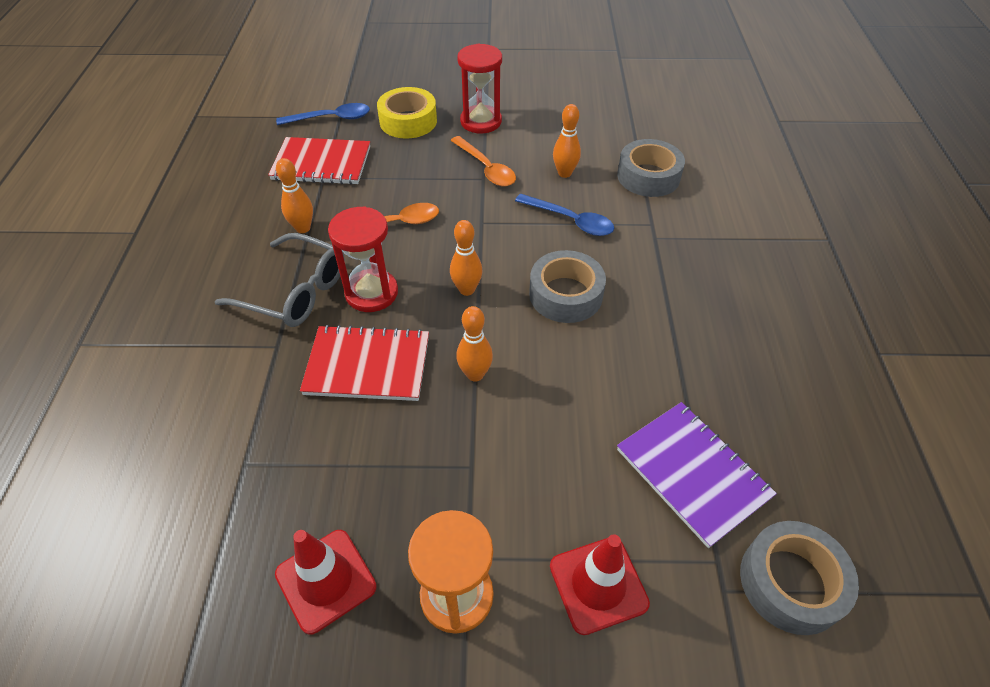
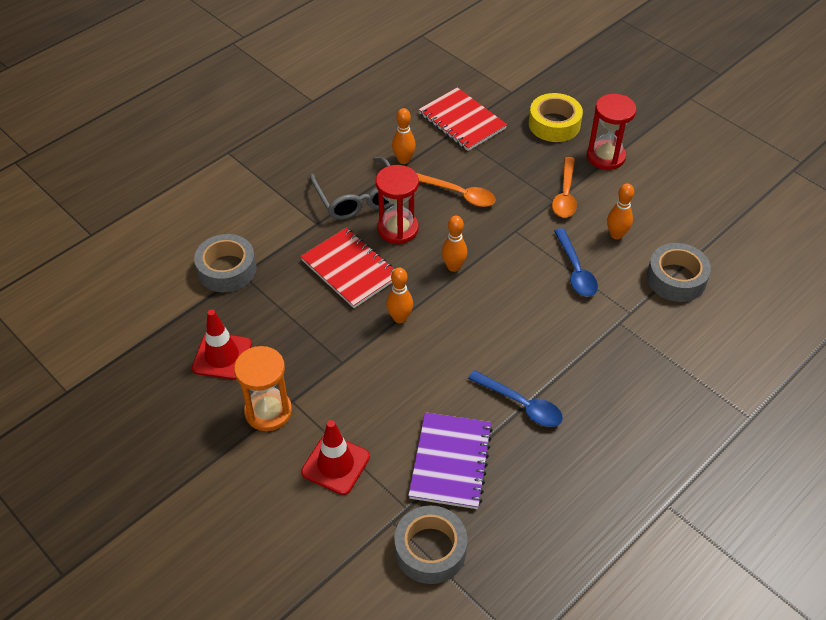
camera: 45 degrees right, 0 degrees up
blue spoon [276,103,370,125] -> blue spoon moved to [468,370,563,427]
grey tape [529,250,606,323] -> grey tape moved to [194,234,257,292]

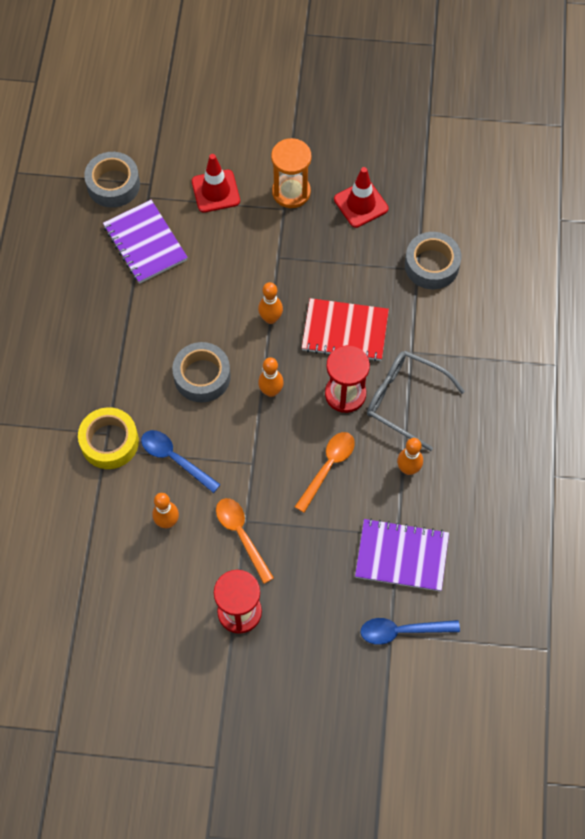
camera: 140 degrees right, 15 degrees up
orange spoon [417,173,496,207] -> orange spoon turned 135 degrees clockwise [295,432,355,513]
red notebook [419,87,507,151] -> purple notebook [355,518,449,591]
blue spoon [468,370,563,427] -> blue spoon moved to [360,618,460,645]
yellow tape [529,93,583,142] -> yellow tape moved to [78,407,139,469]
grey tape [647,243,711,302] -> grey tape moved to [172,342,231,402]

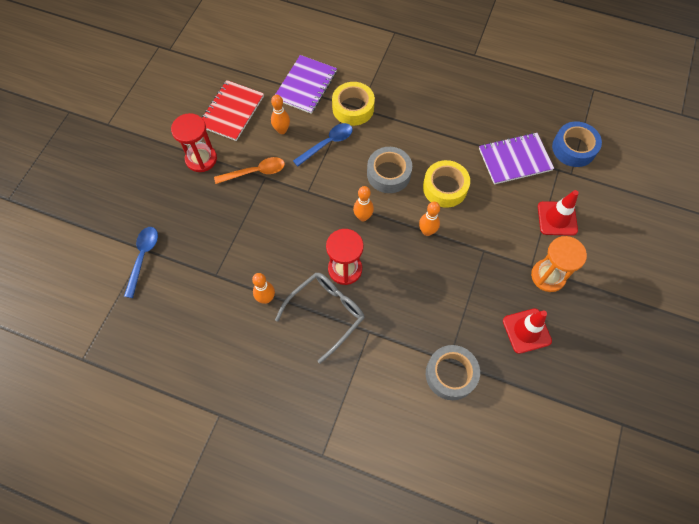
camera: 105 degrees right, 0 degrees up
grey tape [84,152,140,208] -> blue tape [552,121,602,167]
orange spoon [295,432,355,513] -> none
red notebook [302,298,389,361] -> red notebook moved to [202,80,264,141]
purple notebook [355,518,449,591] -> purple notebook moved to [275,55,337,114]
none -> yellow tape [423,160,470,208]

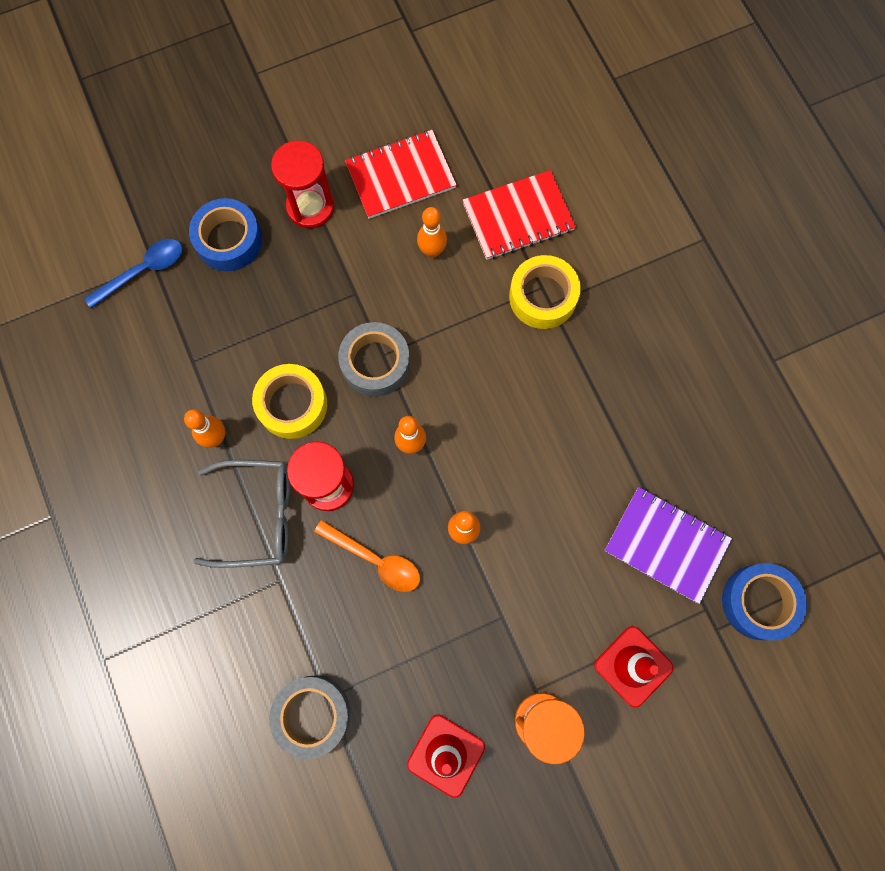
camera: 45 degrees right, 10 degrees up
orange spoon [214,157,285,184] -> orange spoon moved to [314,520,420,592]
purple notebook [275,55,337,114] -> red notebook [462,170,576,260]
blue spoon [293,123,353,167] -> none
grey tape [367,147,412,193] -> grey tape moved to [338,322,410,397]
yellow tape [423,160,470,208] -> yellow tape moved to [252,364,327,439]
none -> blue tape [189,198,262,271]

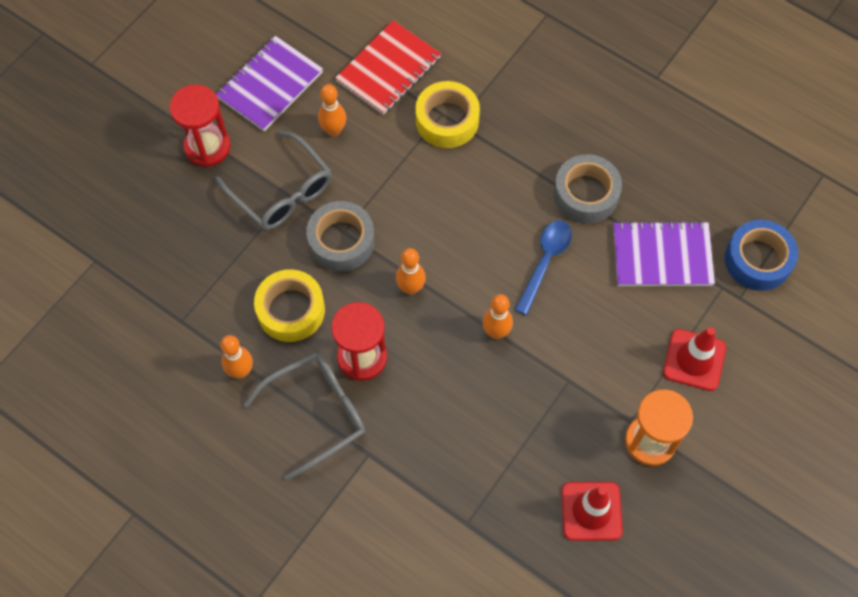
camera: 30 degrees left, 10 degrees down
blue spoon [84,239,182,308] -> blue spoon moved to [515,220,572,315]
blue tape [189,198,262,271] -> none
grey tape [269,676,351,759] -> grey tape moved to [554,154,622,224]
orange spoon [314,520,420,592] -> none
red notebook [345,130,457,219] -> purple notebook [216,36,323,131]
none -> grey glasses [215,131,332,230]

